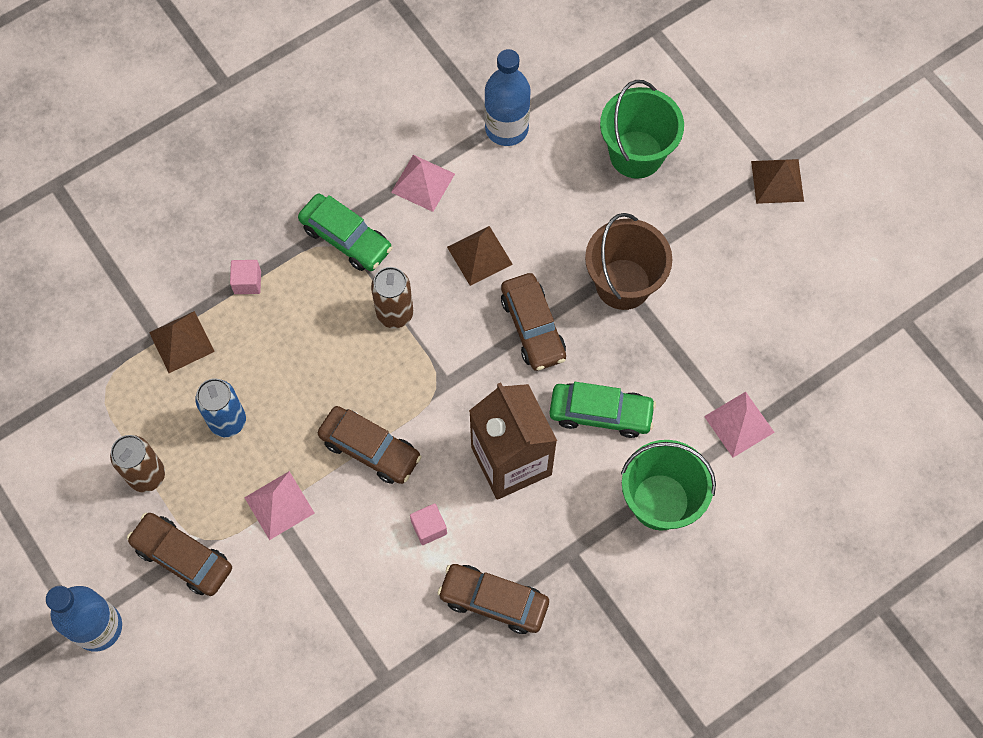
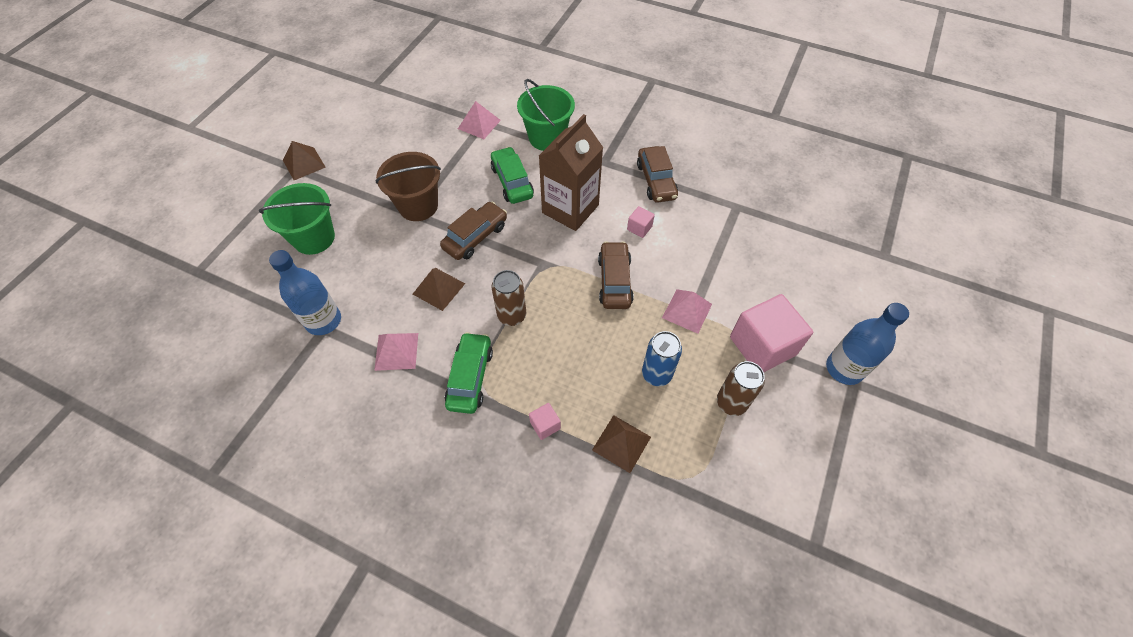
camera: 120 degrees left, 10 degrees down
brown car [127,512,232,596] -> pink cube [730,294,813,372]

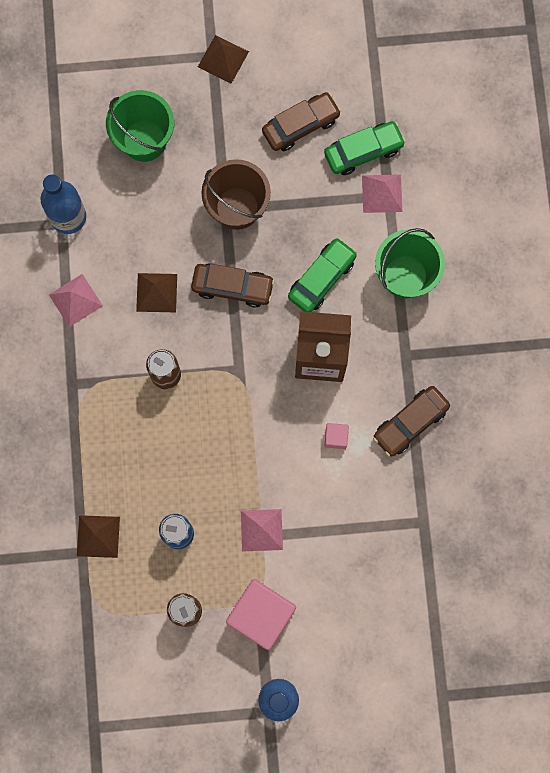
camera: 60 degrees right, 20 degrees up
green car [445,332,493,414] -> green car moved to [324,121,406,175]
pink cube [529,403,561,440] -> none
brown car [598,241,634,309] -> brown car moved to [262,92,341,151]

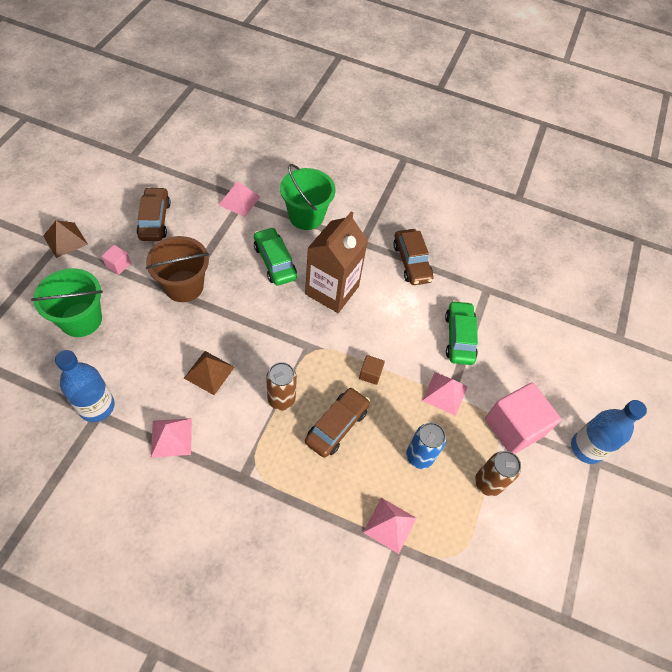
camera: 70 degrees left, 20 degrees down
brown pyramid [77,515,120,558] -> pink pyramid [363,498,417,554]
brown car [191,263,275,308] -> brown car moved to [305,387,370,458]
green car [324,121,406,175] -> green car moved to [445,300,478,365]
pink cube [325,423,349,449] -> pink cube moved to [102,245,131,274]
none -> brown cube [359,355,385,385]

